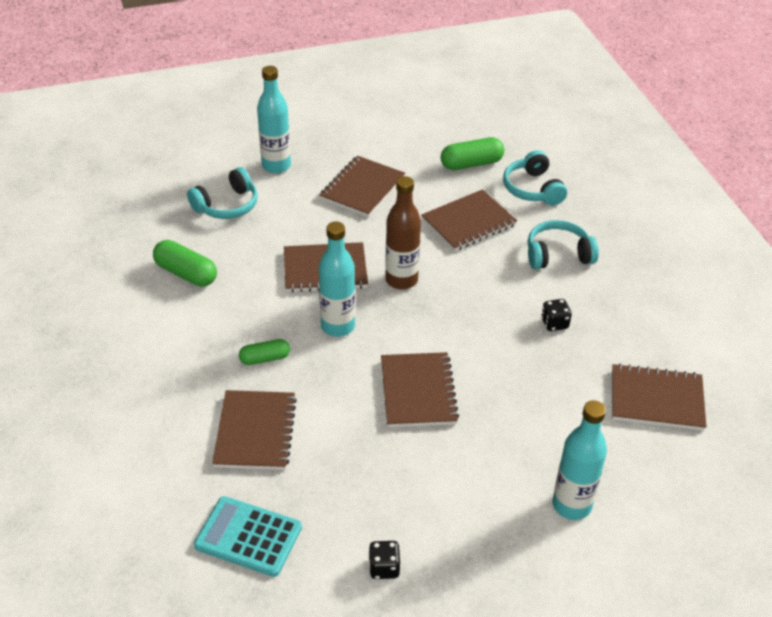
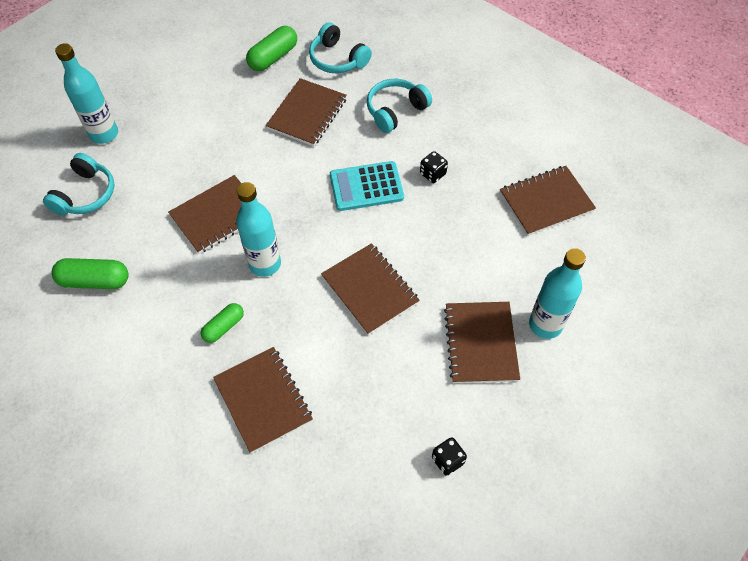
camera: 30 degrees left, 15 degrees up
turquoise calculator [194,496,302,577] -> turquoise calculator moved to [330,161,404,211]
brown notebook [319,156,405,217] -> brown notebook moved to [444,302,520,383]
brown bottle [385,176,421,289] -> none

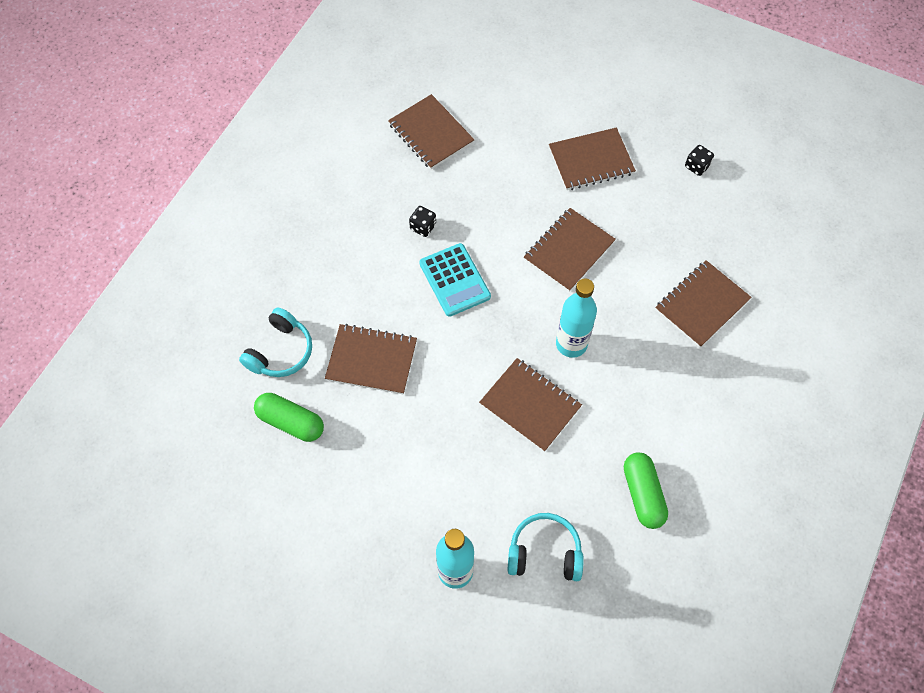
camera: 105 degrees left, 5 degrees up
green capsule [201,303,244,343] -> none
turquoise headphones [367,79,432,133] -> none
turquoise bottle [529,248,586,339] -> none

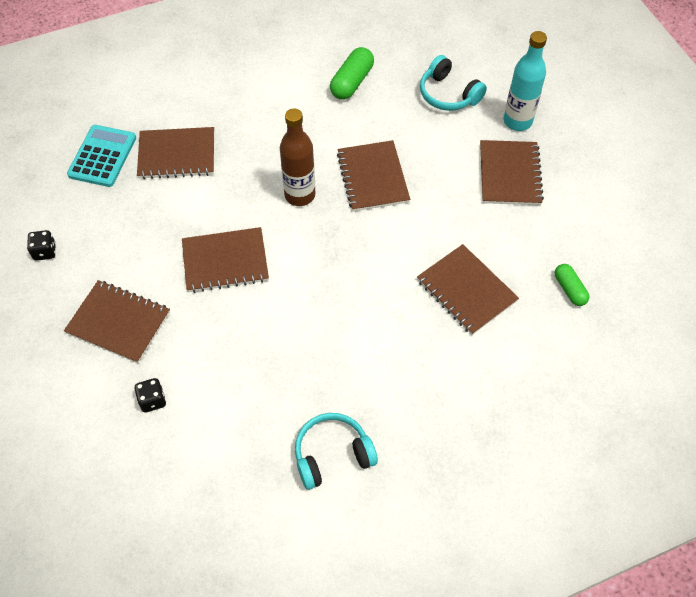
camera: 140 degrees left, 5 degrees down
turquoise headphones [239,307,312,377] -> turquoise headphones moved to [295,413,378,490]
green capsule [254,393,324,442] -> green capsule [555,264,589,306], size x0.65
brown notebook [388,94,474,169] -> brown notebook moved to [480,140,544,205]
black dice [409,206,436,237] -> black dice moved to [134,378,166,412]
turquoise calculator [419,243,491,317] -> turquoise calculator moved to [67,125,136,187]
turquoise bottle [556,278,597,358] -> brown bottle [280,108,315,206]

